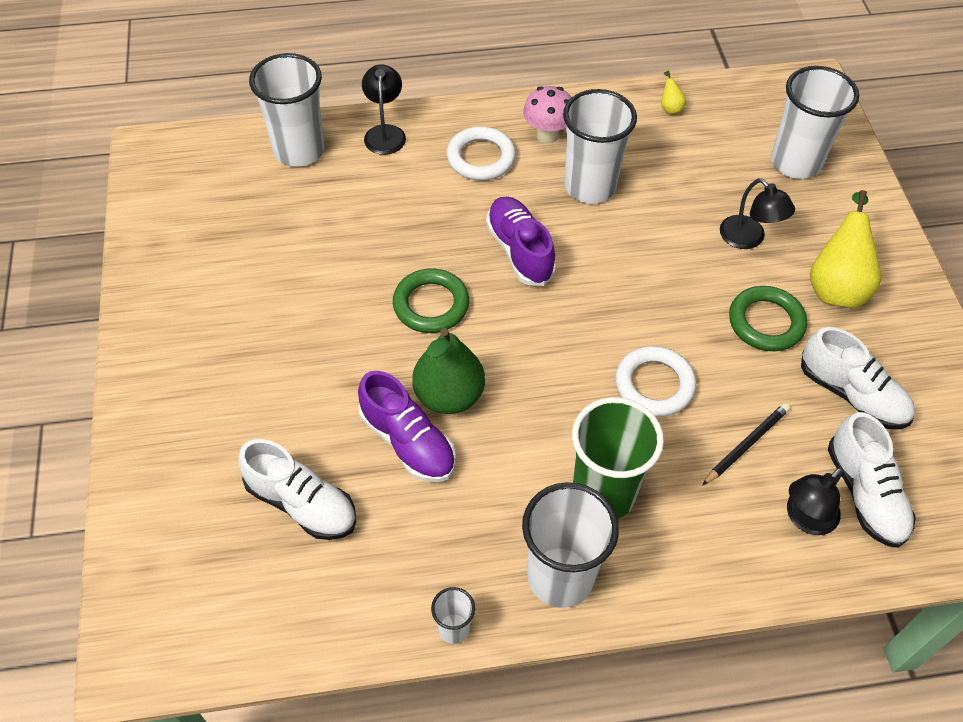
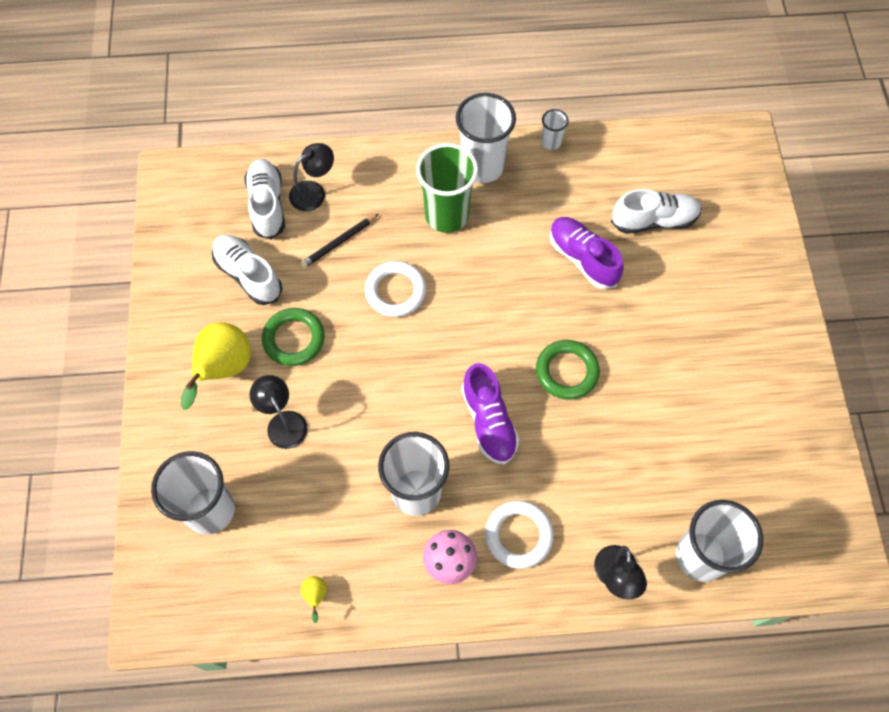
camera: 175 degrees left, 10 degrees up
white shoe [238,439,356,540] -> white shoe turned 135 degrees clockwise [611,189,702,234]
green pear [413,328,485,414] -> none

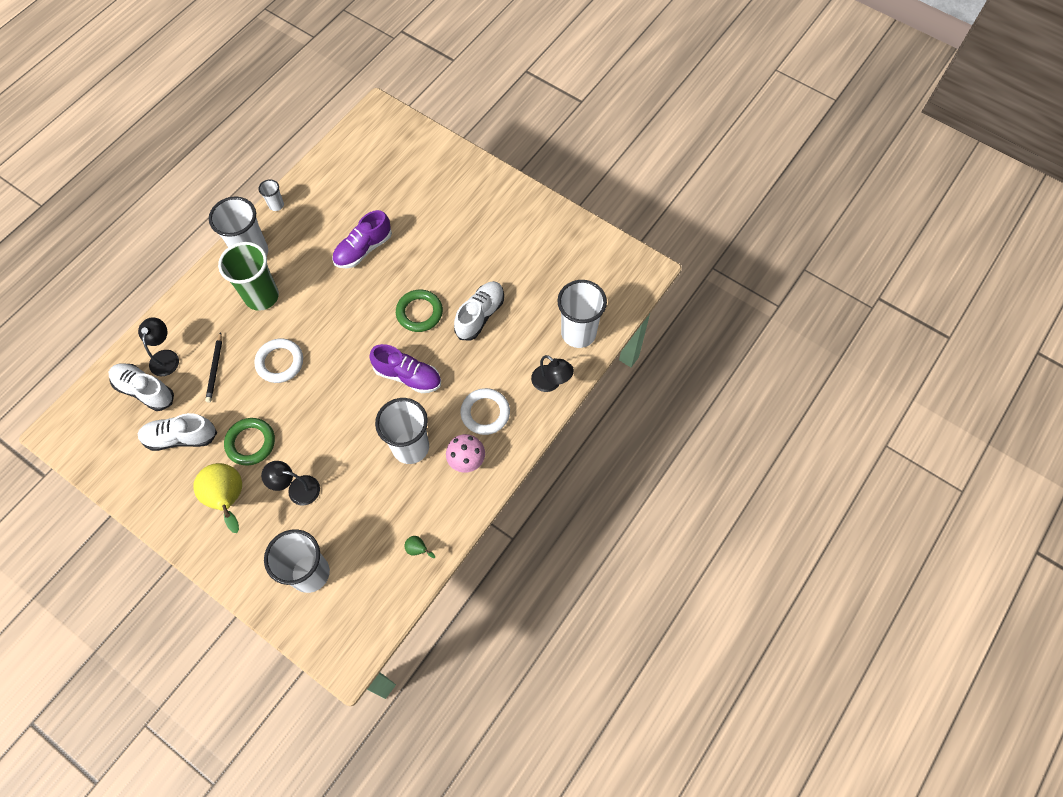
camera: 50 degrees left, 0 degrees up
yellow pear [301,576,327,624] -> green pear [405,536,435,558]
purple shoe [550,217,624,289] -> purple shoe turned 45 degrees counterclockwise [332,210,392,269]
white shoe [611,189,702,234] -> white shoe moved to [454,281,504,341]

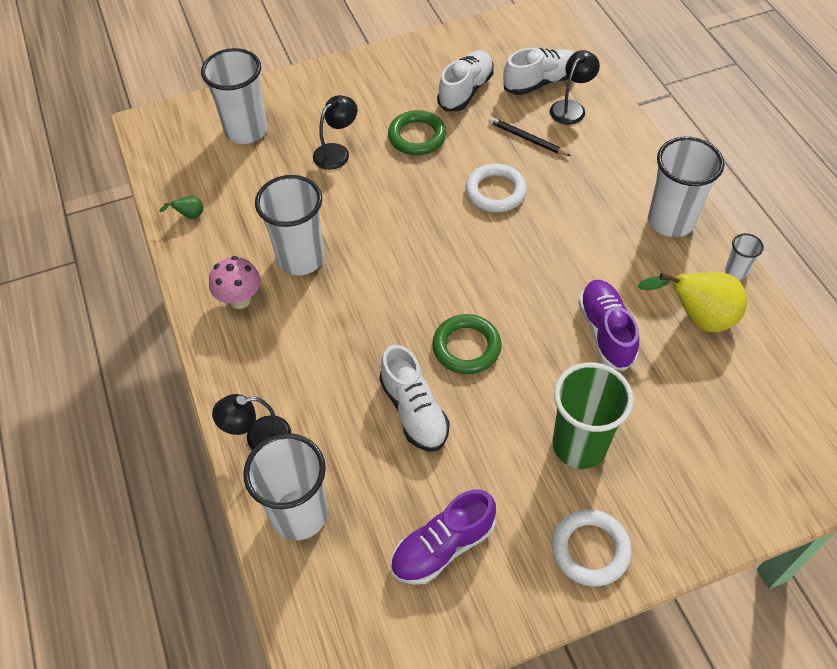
camera: 125 degrees right, 10 degrees down
black lamp [138,317,179,376] -> black lamp turned 90 degrees counterclockwise [550,50,600,125]
yellow pear [193,463,242,533] -> yellow pear moved to [638,272,747,332]
green cup [218,242,279,311] -> green cup moved to [552,362,633,469]
purple shoe [369,344,441,393] -> purple shoe moved to [390,489,496,585]
white ring [460,388,510,435] -> white ring moved to [551,509,632,586]

